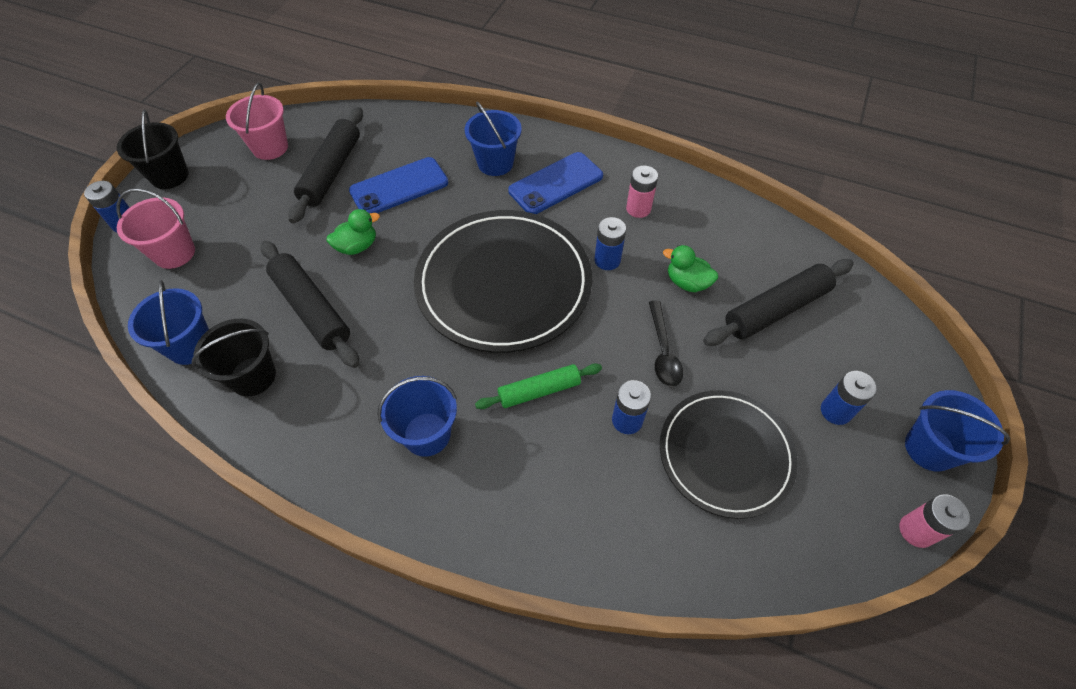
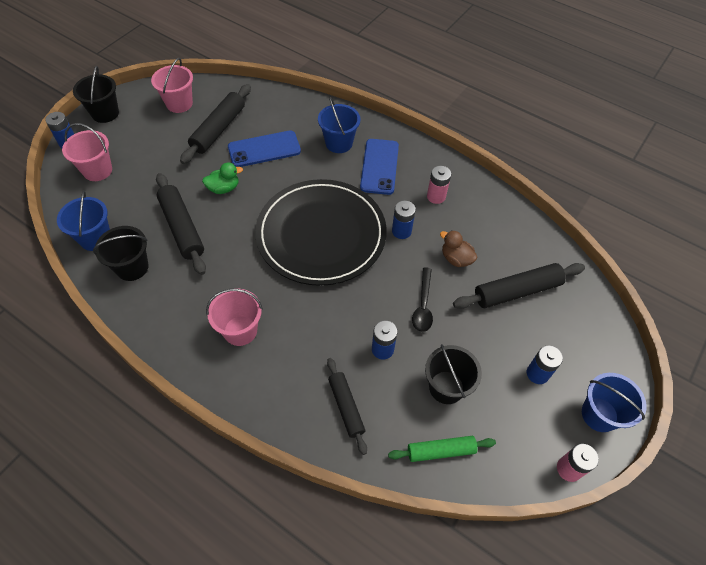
camera: 10 degrees right, 0 degrees up
blue bucket [377,376,457,457] -> pink bucket [206,289,263,346]
green rolling pin [475,363,602,409] -> green rolling pin moved to [388,436,496,462]
blue phone [508,152,603,214] -> blue phone turned 60 degrees counterclockwise [360,139,399,195]
black plate [660,390,798,519] -> black bucket [425,344,482,404]
green duck [663,245,718,292] -> brown duck [440,230,478,267]
none -> black rolling pin [327,358,367,455]

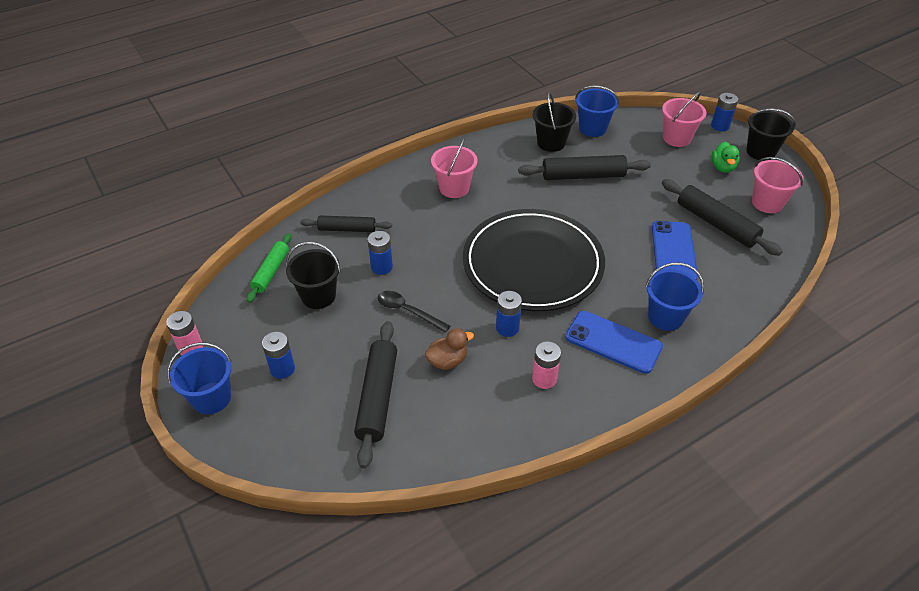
camera: 115 degrees right, 10 degrees down
green duck [202,163,243,194] -> green duck moved to [711,142,740,173]

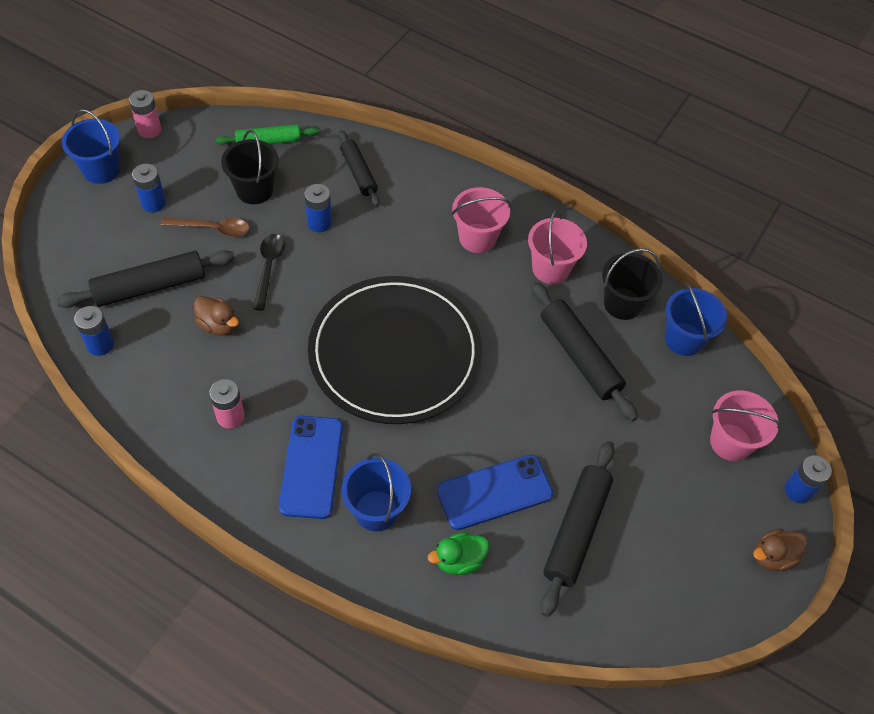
camera: 60 degrees right, 10 degrees up
blue battery [496,291,522,337] -> blue battery moved to [74,306,114,356]
green duck [711,142,740,173] -> green duck moved to [428,532,489,575]
black bucket [746,109,796,161] -> brown duck [753,529,807,571]
pink bucket [752,157,804,213] -> pink bucket moved to [528,210,587,284]
none -> brown spoon [161,218,249,237]

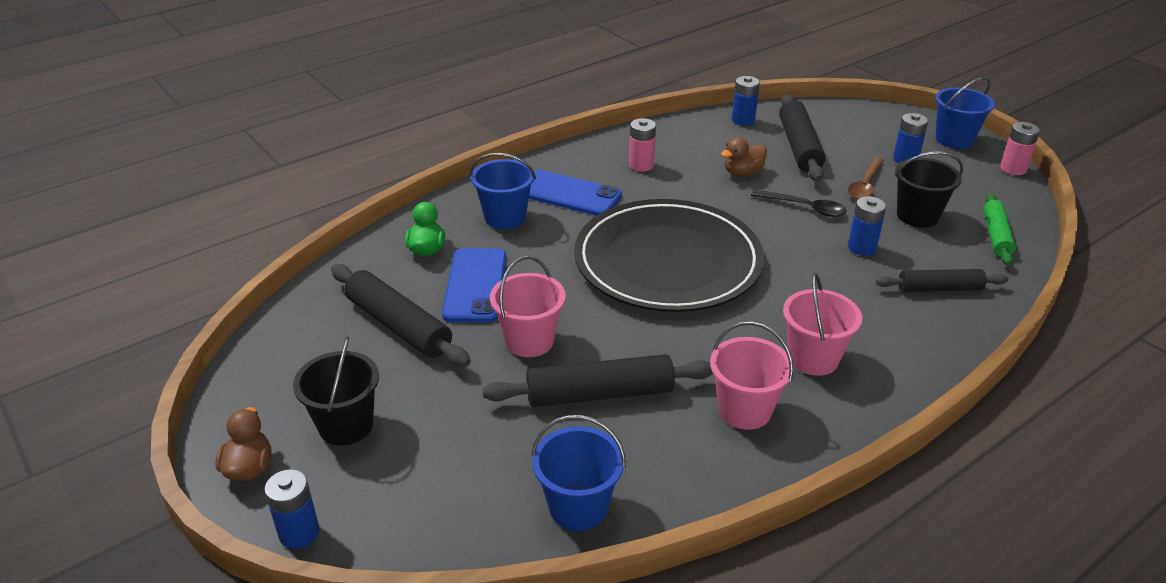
camera: 115 degrees right, 20 degrees down
black bucket [602,248,663,320] -> black bucket moved to [293,336,379,446]
pink bucket [710,390,781,461] -> pink bucket moved to [490,256,566,357]

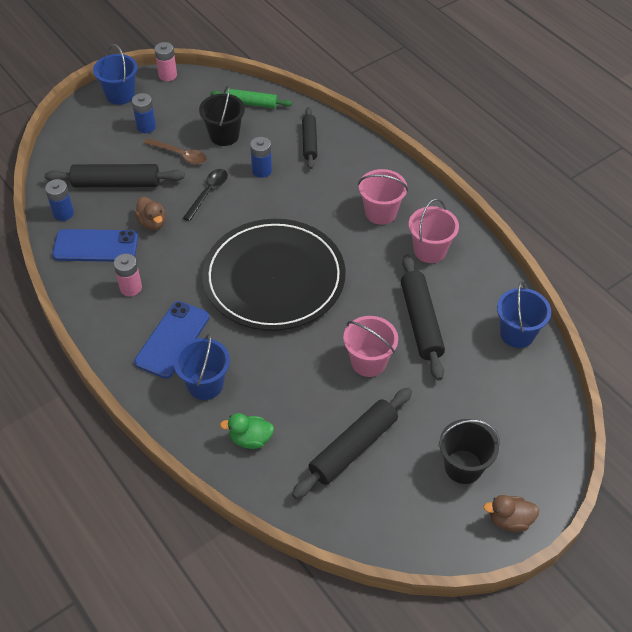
camera: 90 degrees left, 15 degrees up
blue battery [264,469,319,549] -> none
blue phone [442,248,506,322] -> blue phone moved to [52,229,138,262]

